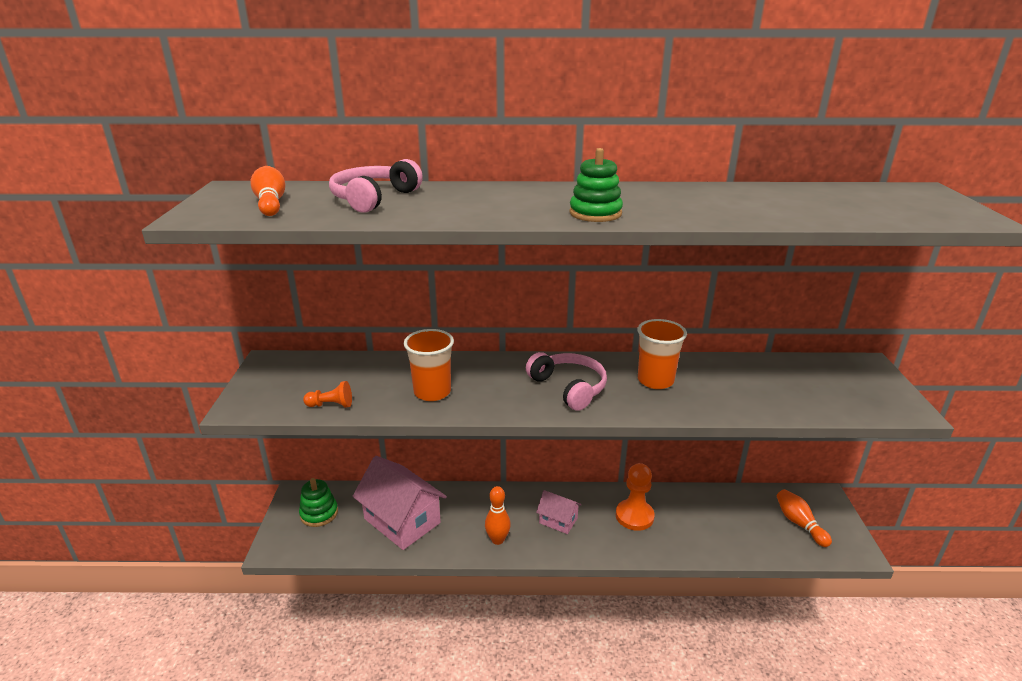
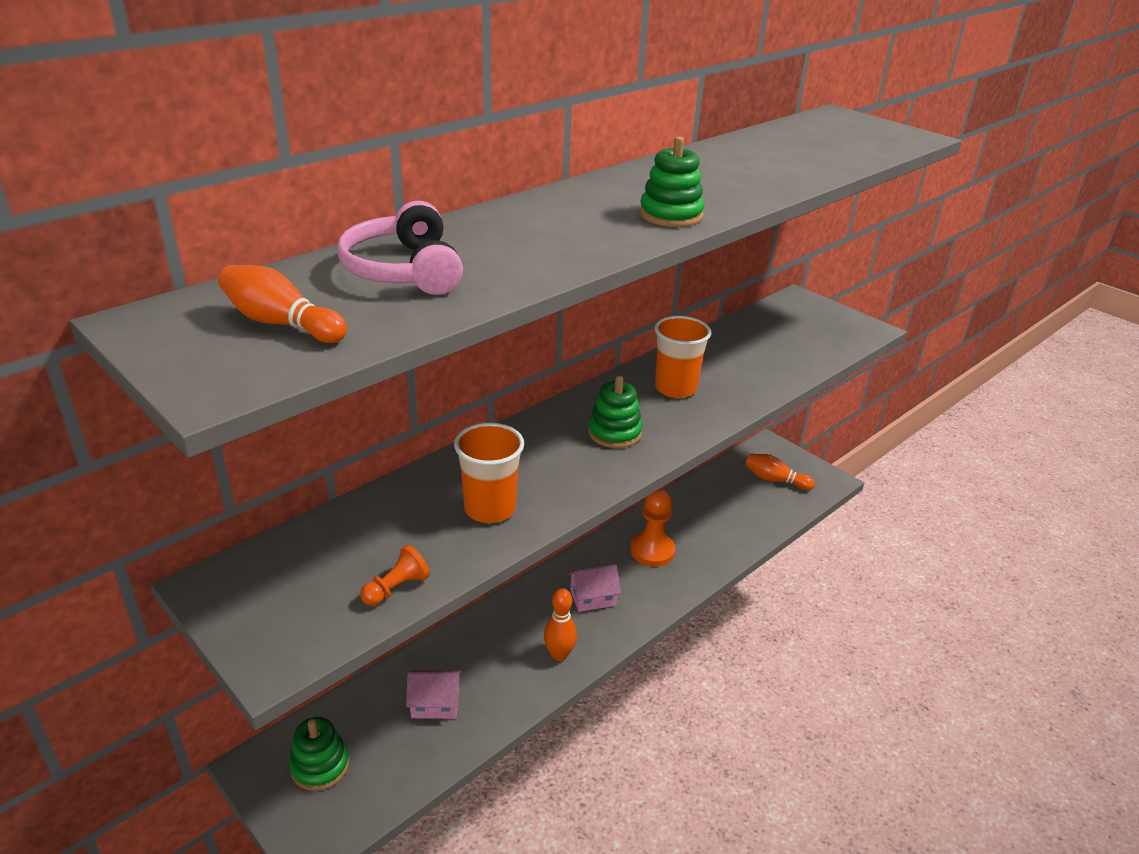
camera: 45 degrees left, 5 degrees up
pink house [353,456,447,550] -> pink house [406,670,462,719], size x0.51
pink headphones [526,352,607,411] -> green stacking toy [588,376,643,448]

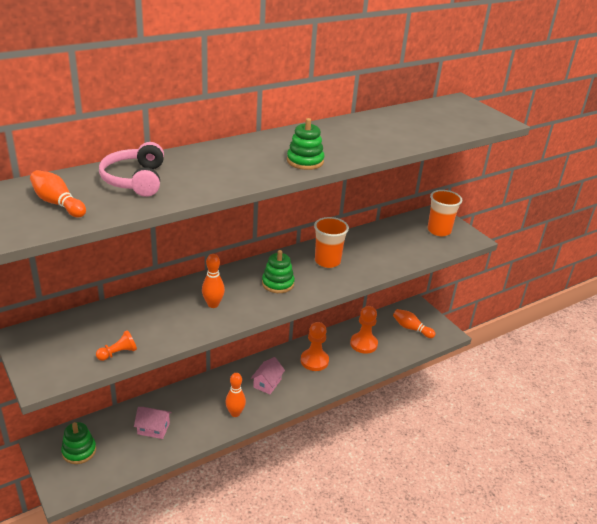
camera: 10 degrees right, 0 degrees up
orange cup [454,423,524,523] -> orange cup moved to [428,190,463,236]
pink house [568,564,621,612] -> pink house turned 60 degrees counterclockwise [251,357,285,394]
none -> orange bowling pin [202,254,225,308]
none -> orange pawn [350,306,378,354]

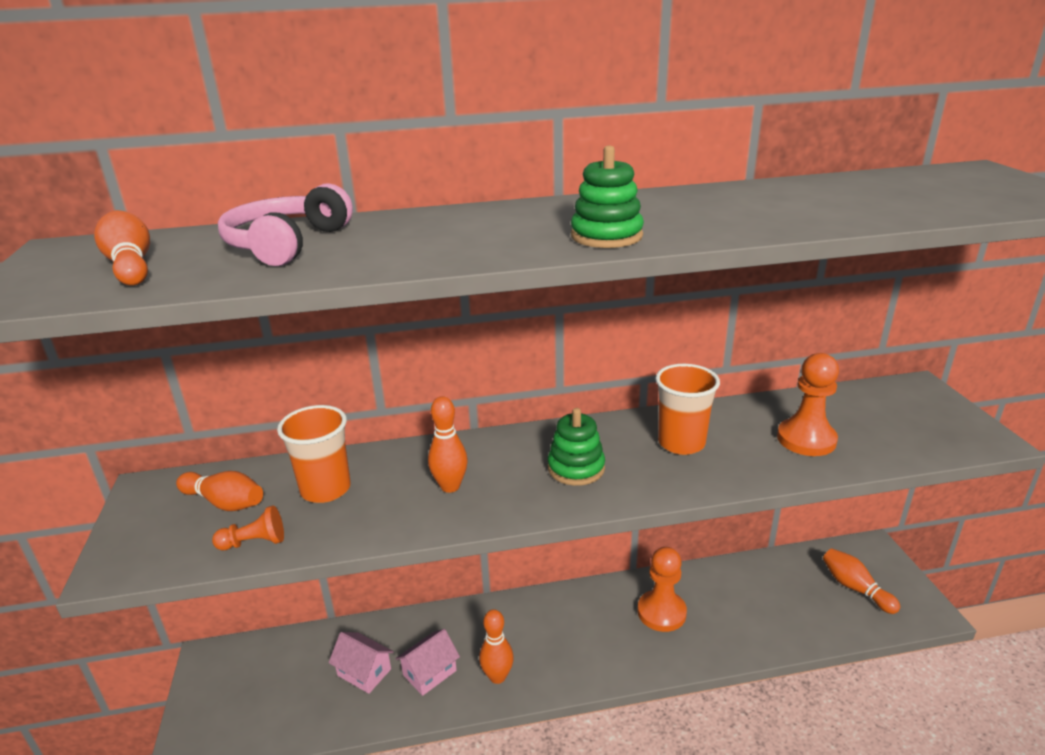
camera: 25 degrees right, 5 degrees down
green stacking toy [61,422,96,464] -> none
pink house [251,357,285,394] -> pink house moved to [396,629,460,696]
orange pawn [350,306,378,354] -> orange pawn moved to [777,353,839,456]
orange cup [428,190,463,236] -> orange cup moved to [277,405,351,503]
none -> orange bowling pin [176,471,263,511]

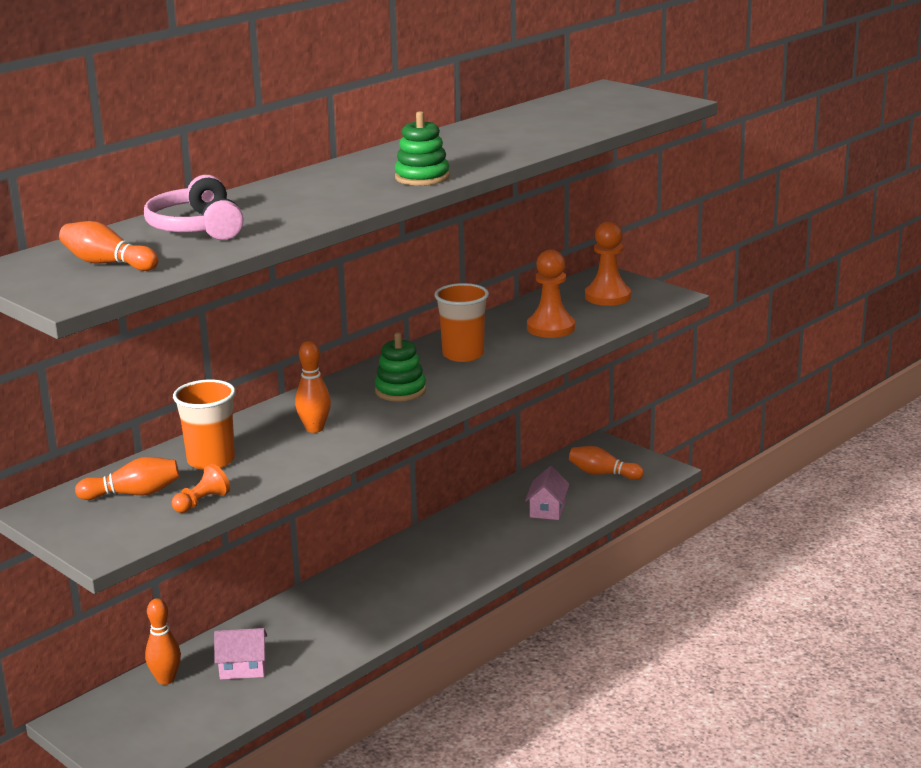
camera: 35 degrees left, 5 degrees down
pink house [396,629,460,696] -> pink house moved to [525,466,570,520]
orange bowling pin [479,609,514,684] -> orange bowling pin moved to [145,598,181,685]
orange pawn [638,547,687,632] -> orange pawn moved to [585,221,631,306]

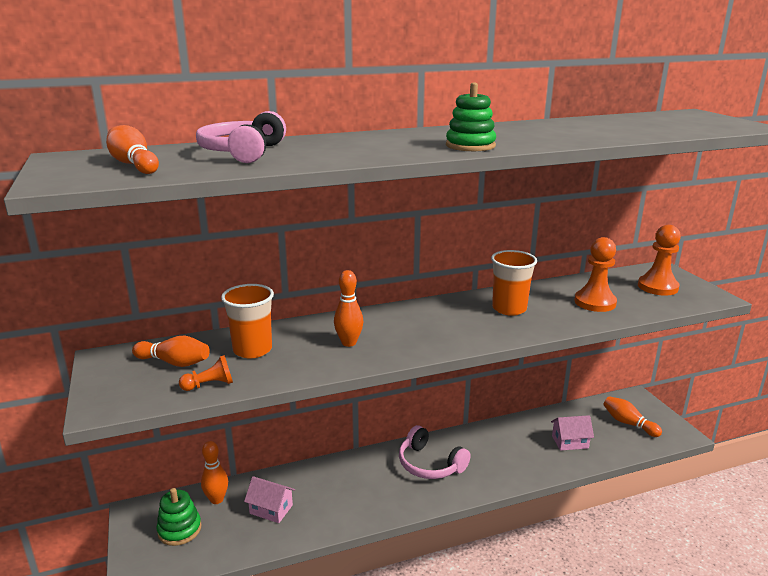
camera: 25 degrees right, 0 degrees up
green stacking toy [375,332,426,402] -> green stacking toy moved to [156,488,202,546]
pink house [525,466,570,520] -> pink house turned 45 degrees clockwise [551,415,594,451]
none -> pink headphones [399,425,471,479]

